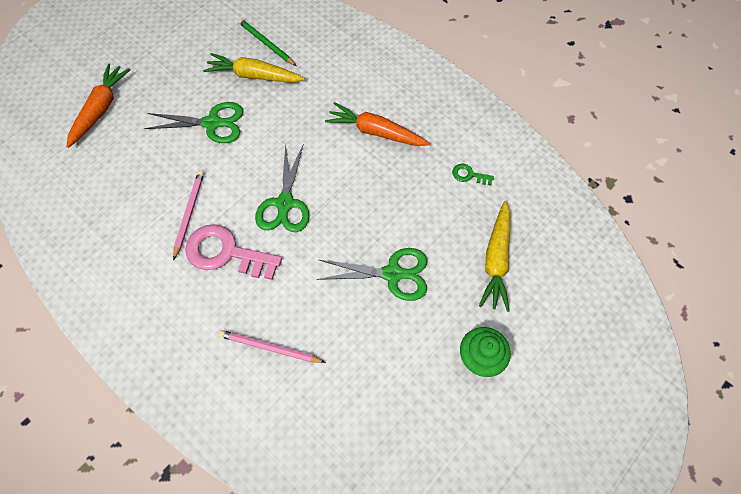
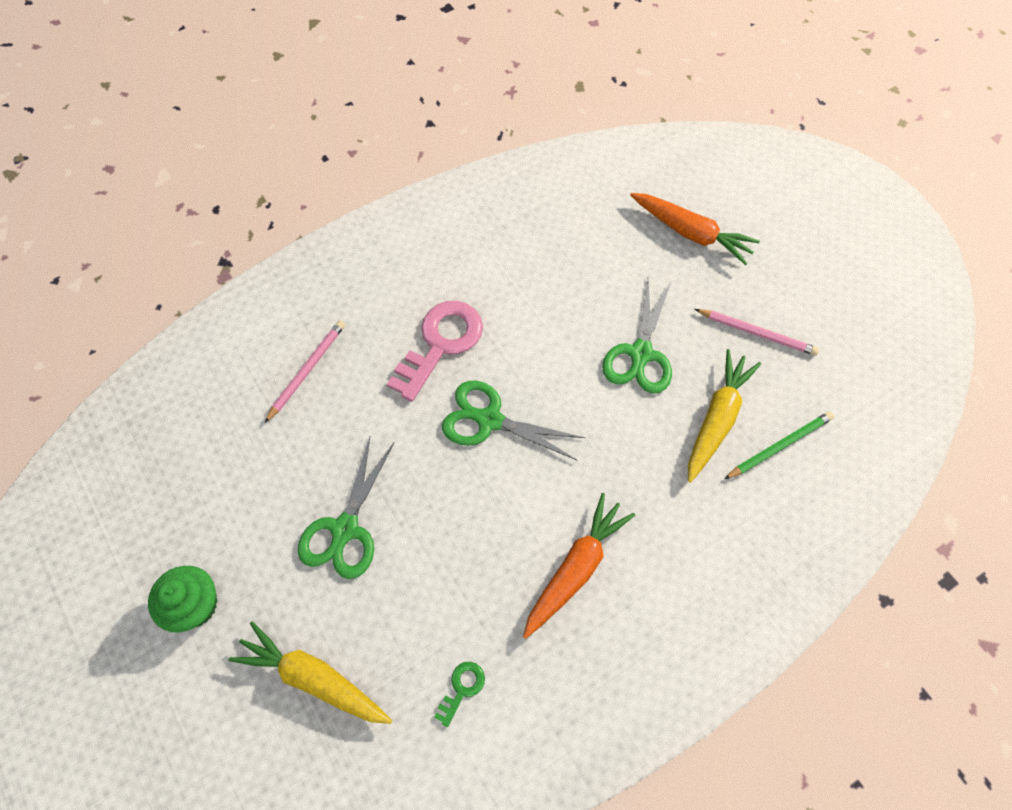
camera: 105 degrees right, 0 degrees up
pink pencil [173,170,204,260] -> pink pencil moved to [695,309,819,356]

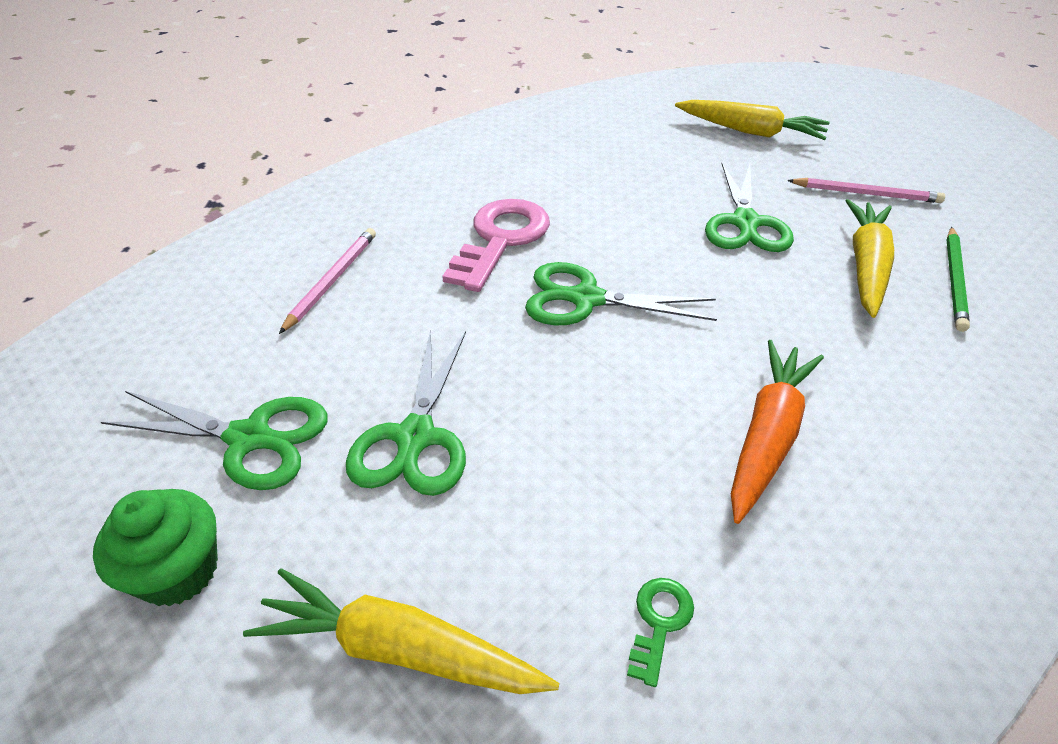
camera: 10 degrees left, 20 degrees down
orange carrot [630,193,760,265] -> yellow carrot [675,100,830,140]
green pencil [725,411,834,479] -> green pencil turned 150 degrees clockwise [947,227,970,332]
none -> green scissors [101,391,328,490]

